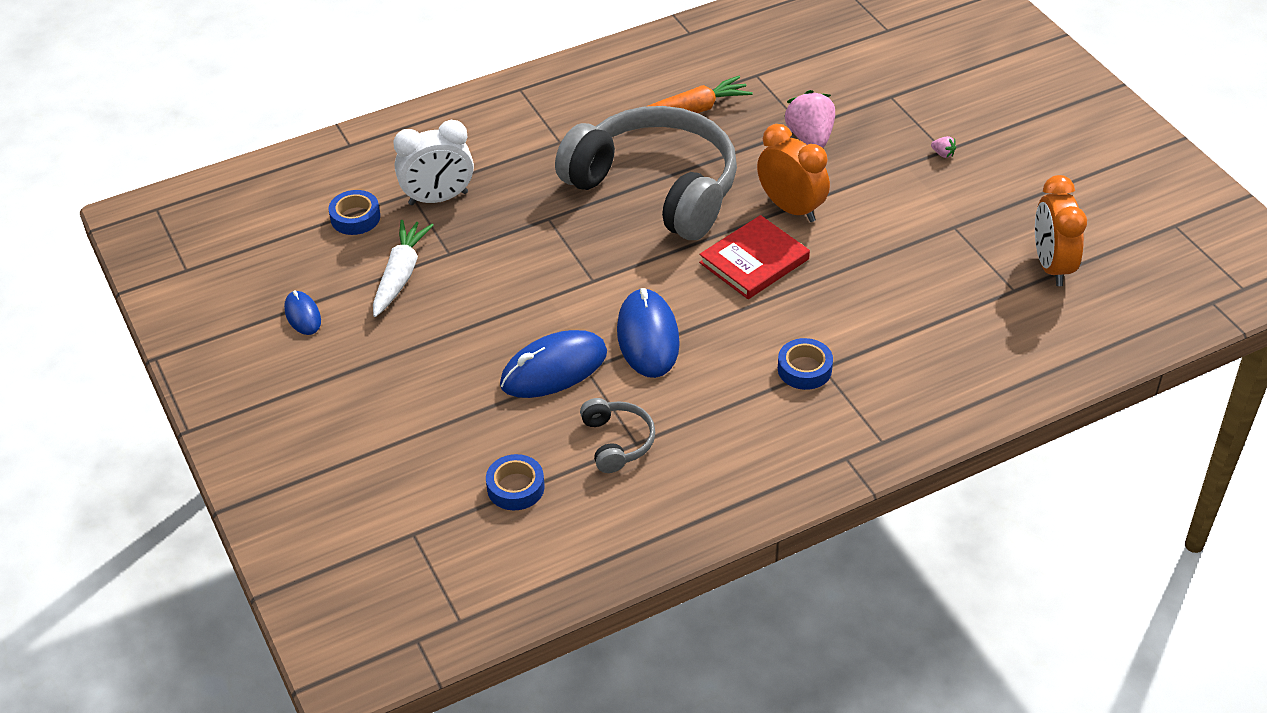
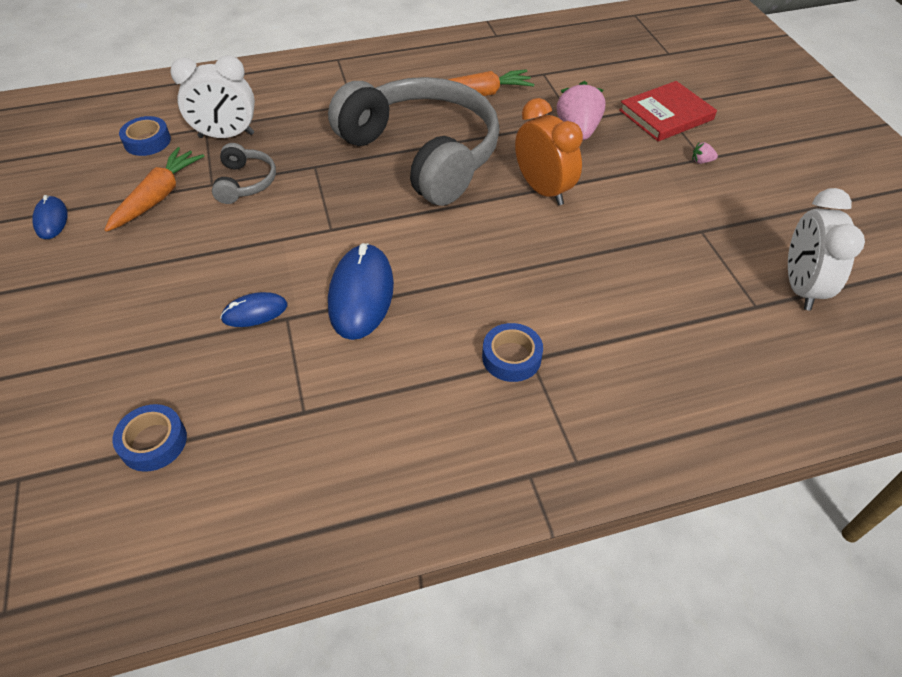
camera: 10 degrees right, 5 degrees up
white carrot [373,220,434,317] -> orange carrot [104,147,204,232]
blue mouse [500,330,607,398] -> blue mouse [220,292,288,327], size x0.54
grey headphones [580,398,655,473] -> grey headphones moved to [212,143,276,204]
red book [699,215,810,299] -> red book moved to [619,81,717,142]
pink strawberry [931,136,956,158] -> pink strawberry turned 135 degrees clockwise [692,142,718,164]
orange clock [1035,175,1087,286] -> white clock [788,188,865,310]

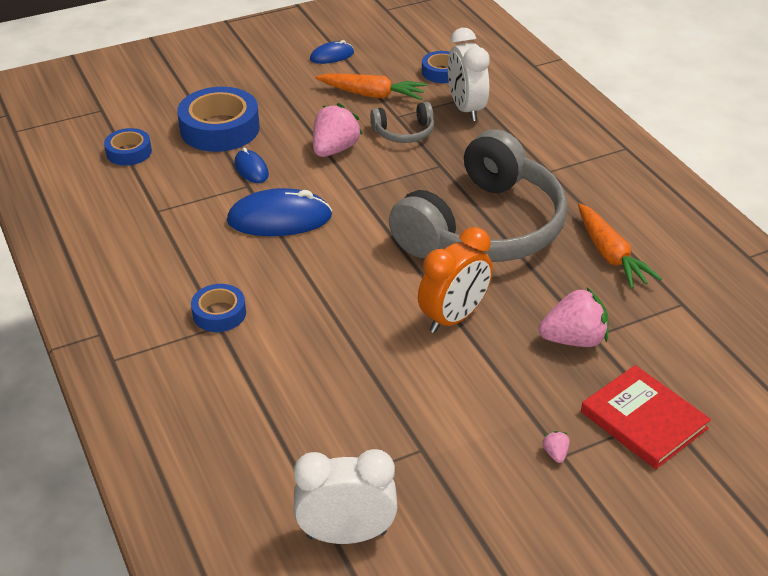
camera: 80 degrees right, 10 degrees down
none -> blue tape [177,87,260,152]
none -> pink strawberry [313,103,362,157]

